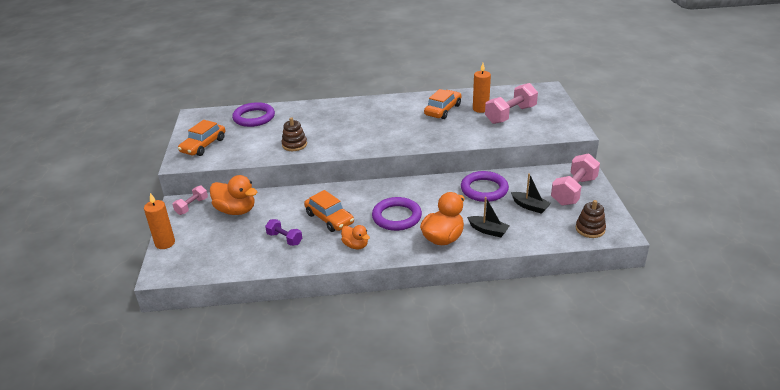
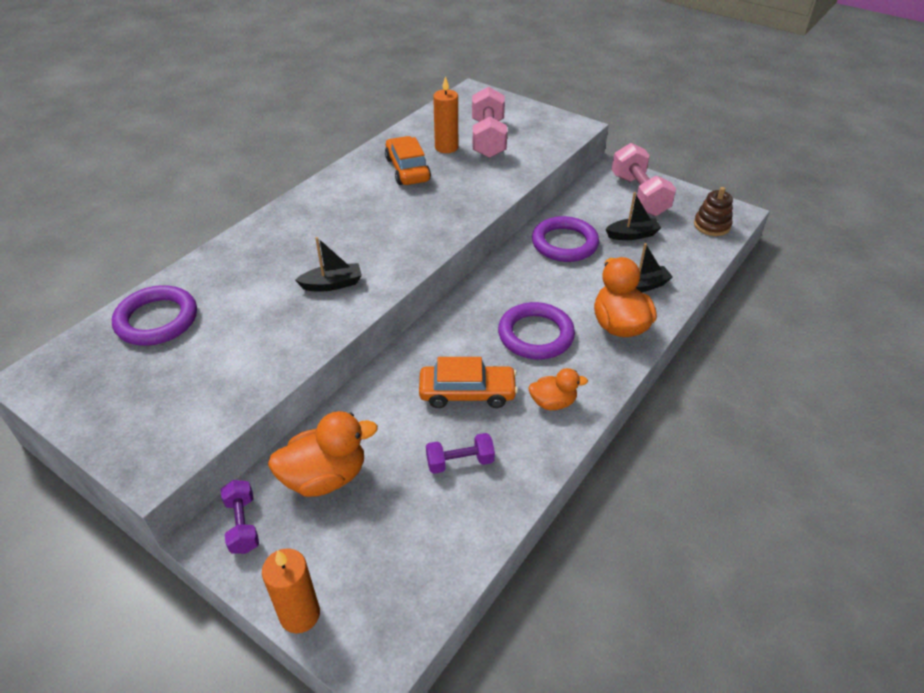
camera: 50 degrees left, 10 degrees up
pink dumbbell [172,185,208,215] -> purple dumbbell [221,480,259,554]
orange car [178,120,225,156] -> none
brown stacking toy [281,117,307,151] -> none
none -> black boat [295,237,362,292]

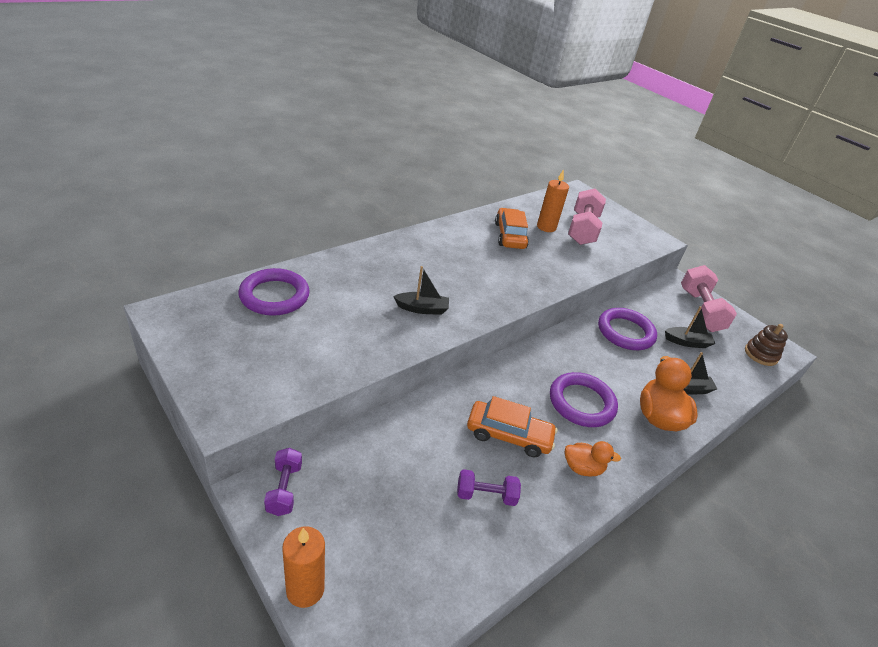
camera: 10 degrees right, 5 degrees down
orange duck [268,411,378,497] -> none

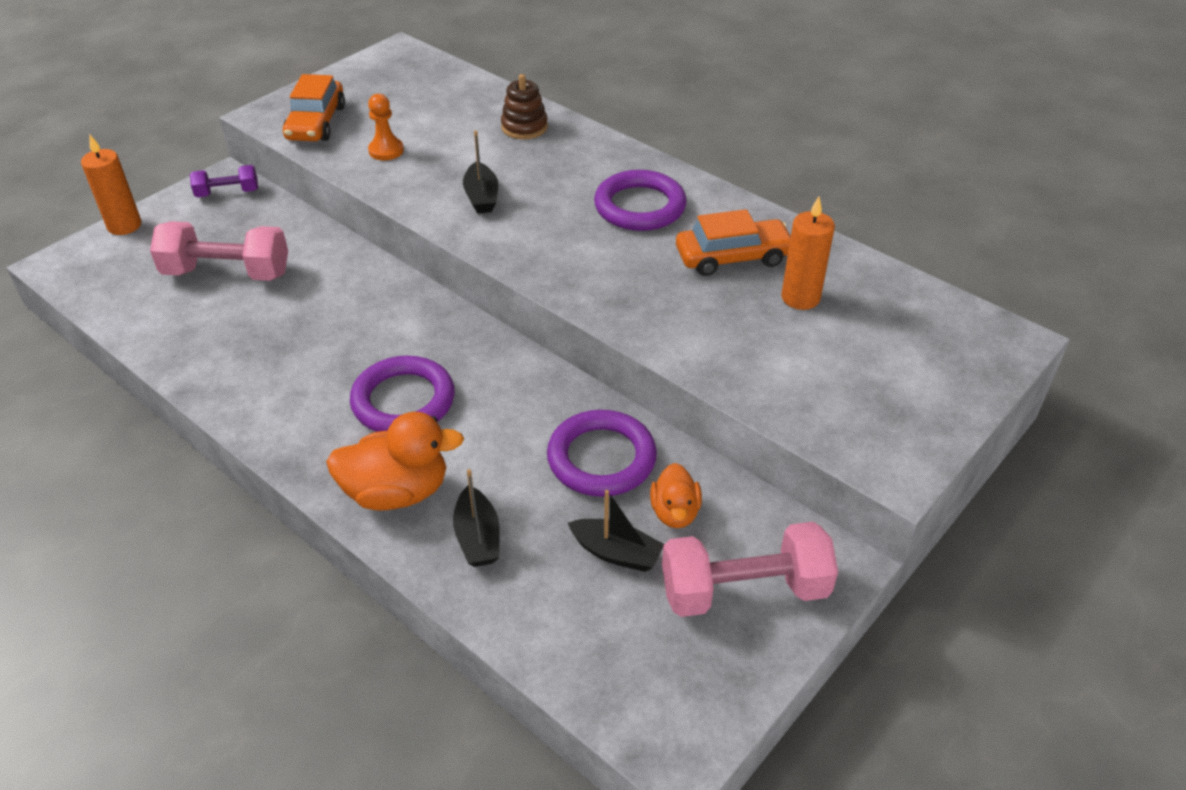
camera: 85 degrees right, 5 degrees up
purple ring [238,268,310,316] -> purple ring moved to [594,170,686,231]
purple dumbbell [457,469,521,506] -> none
orange car [467,396,557,457] -> orange car moved to [283,74,345,141]
orange duck [565,441,621,476] -> orange duck moved to [650,463,702,528]
pink dumbbell [568,188,606,245] -> pink dumbbell moved to [150,221,288,281]
black boat [665,306,715,348] -> black boat turned 60 degrees counterclockwise [568,490,665,572]
brown stacking toy [745,324,788,366] -> brown stacking toy moved to [501,74,548,139]
none -> orange pawn [368,94,404,160]

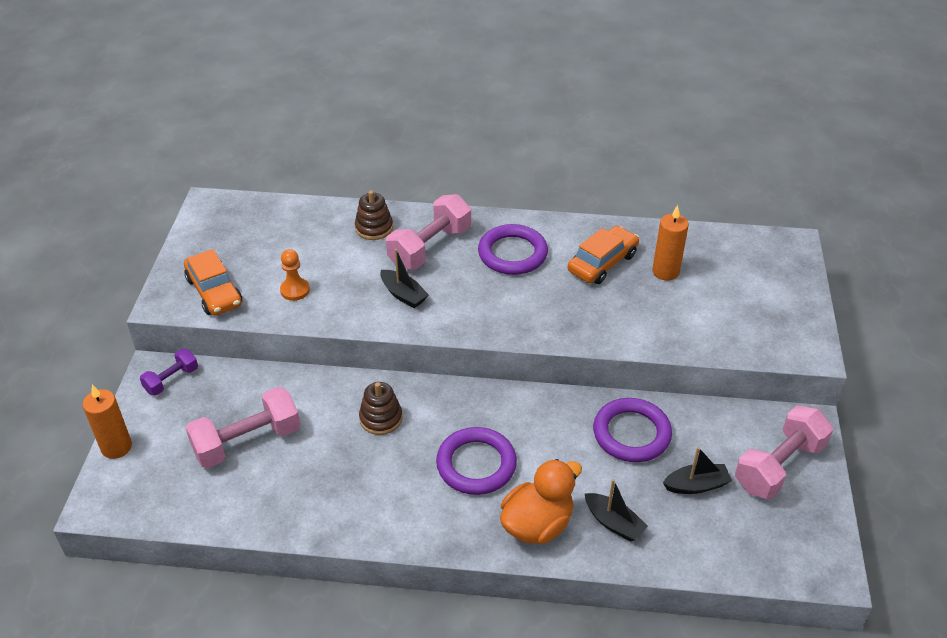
camera: 35 degrees left, 0 degrees up
orange duck [650,463,702,528] -> none
none -> brown stacking toy [359,382,403,435]
none -> pink dumbbell [386,194,471,269]

